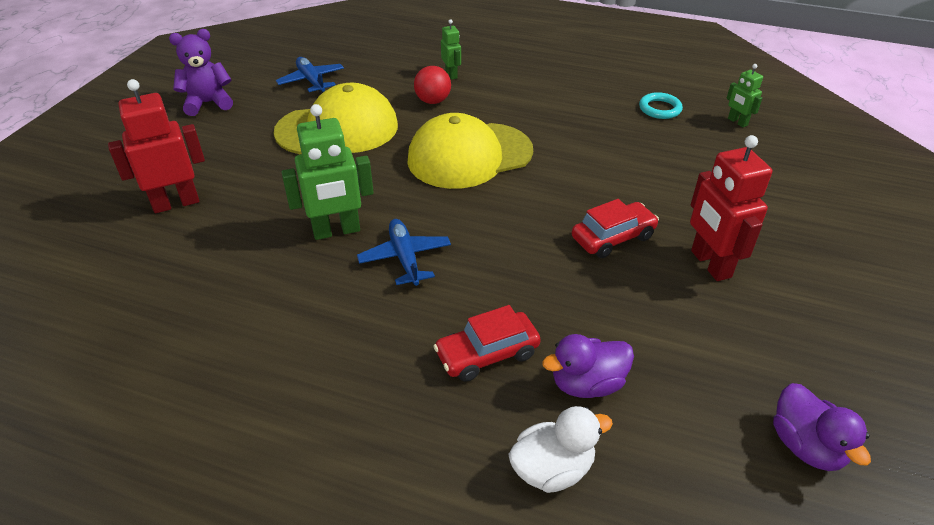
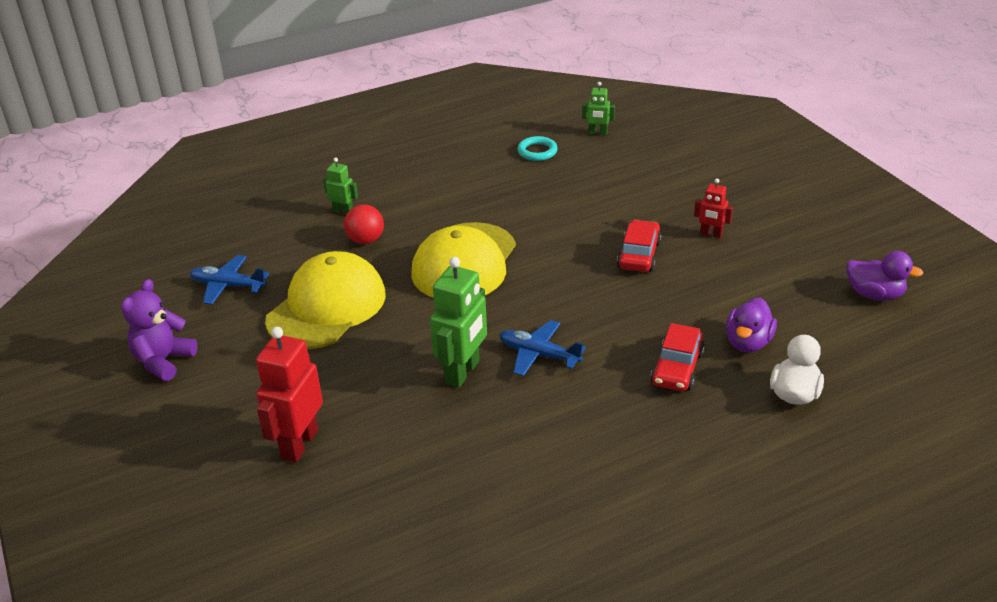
camera: 45 degrees left, 5 degrees down
red robot [690,135,772,281] -> red robot [694,178,733,239], size x0.53

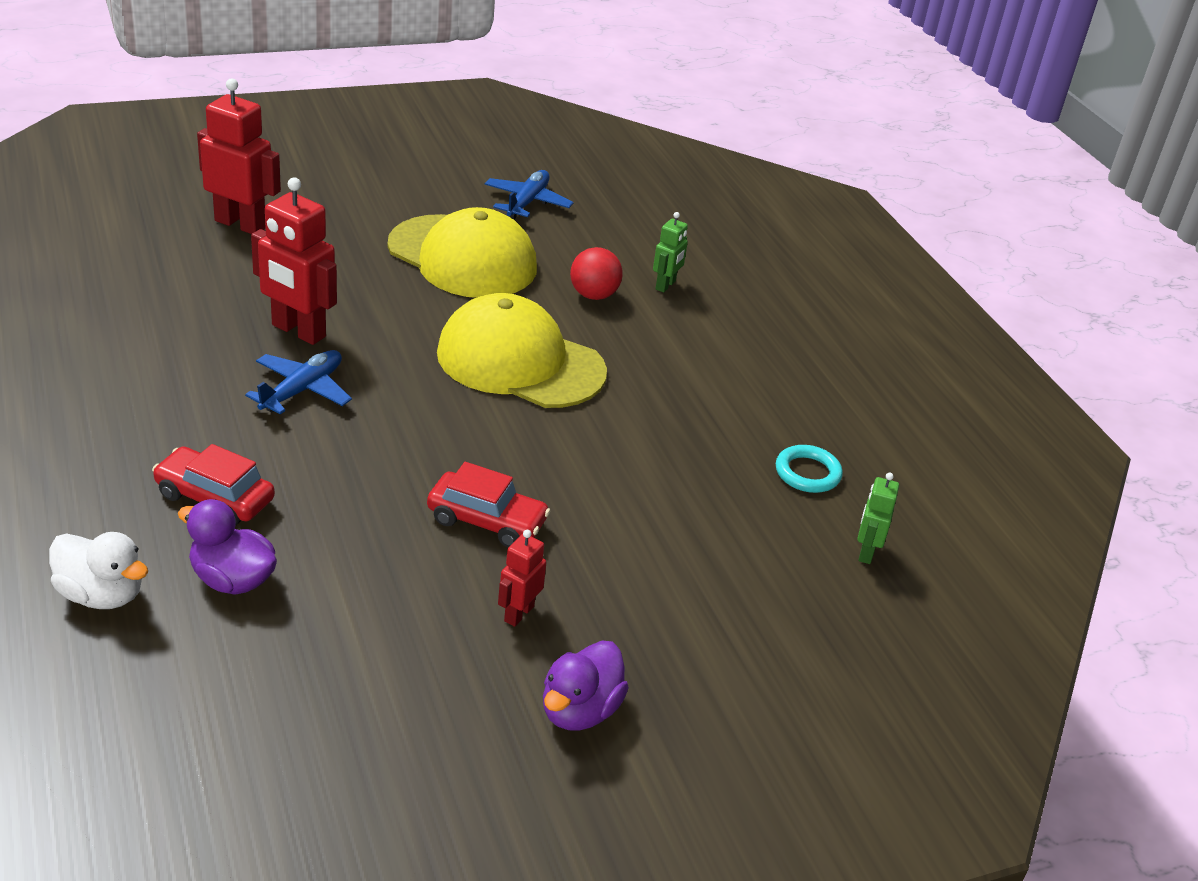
camera: 90 degrees right, 0 degrees up
purple teddy bear [121,279,197,381] -> none
green robot [430,257,487,388] -> red robot [251,177,337,345]
purple duck [846,251,923,300] -> purple duck moved to [543,640,629,731]

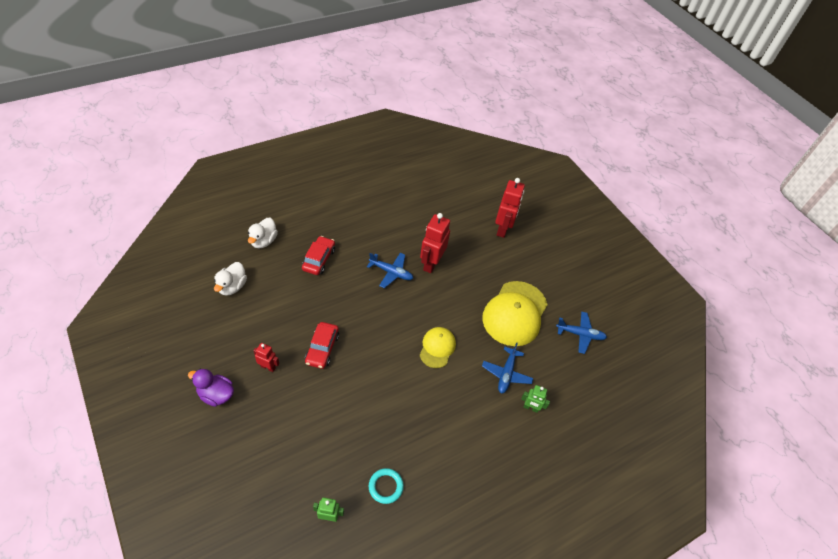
camera: 80 degrees right, 15 degrees up
purple duck [178,499,277,595] -> none
yellow cap [437,293,607,408] -> yellow cap [420,327,456,368], size x0.55
red ball [570,247,623,300] -> blue plane [482,343,533,394]
none -> white duck [214,262,247,296]

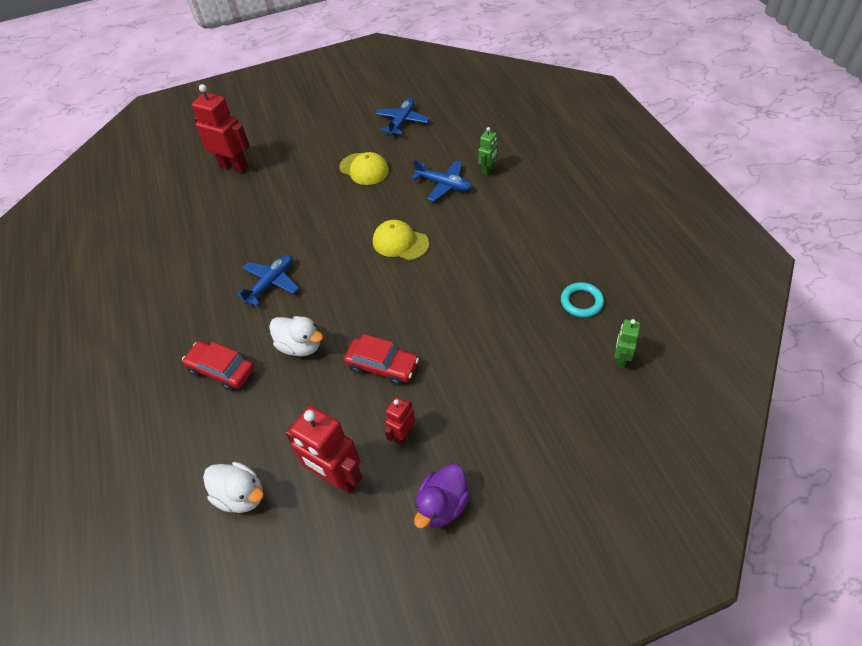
camera: 70 degrees left, 0 degrees up
white duck [248,218,278,248] -> white duck moved to [269,316,323,356]
red robot [420,213,450,273] -> red robot moved to [285,406,363,494]
yellow cap [482,281,548,346] -> yellow cap [339,152,389,185], size x0.55

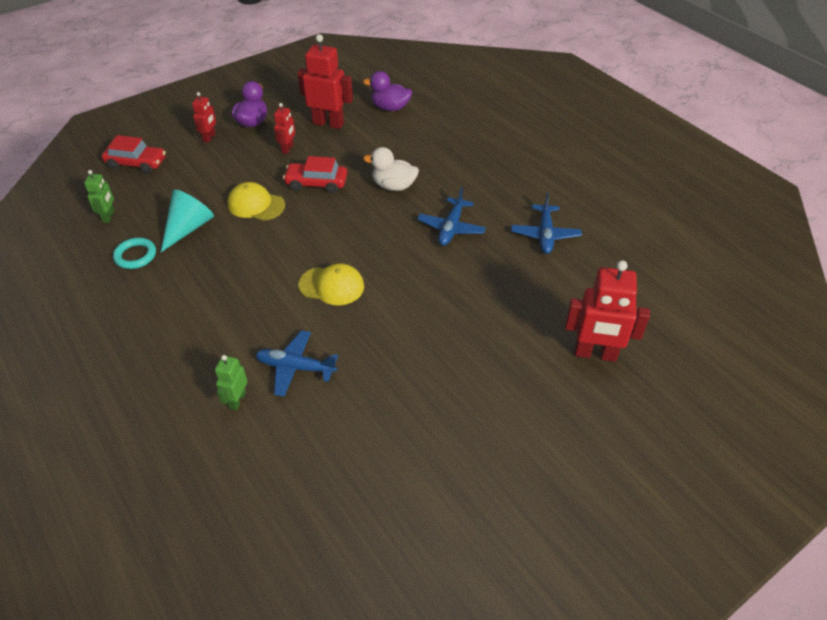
camera: 160 degrees right, 5 degrees down
red car [182,341,254,391] -> red car moved to [102,135,166,174]
white duck [203,462,264,513] -> purple duck [363,71,412,111]
yellow cap [339,152,389,185] -> yellow cap moved to [227,182,285,221]
blue plane [375,98,429,136] -> blue plane moved to [511,193,582,254]
none -> turquoise cone [161,189,214,252]
none -> red robot [192,92,216,143]

